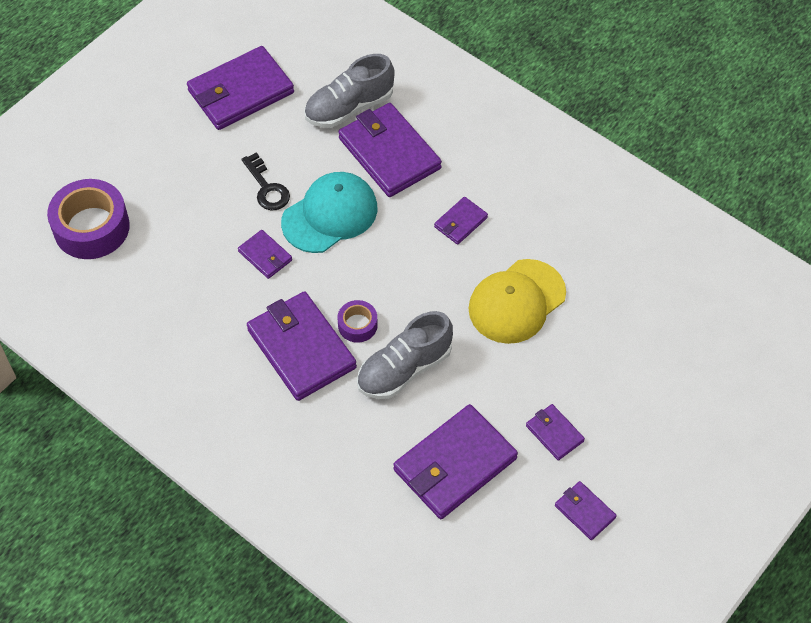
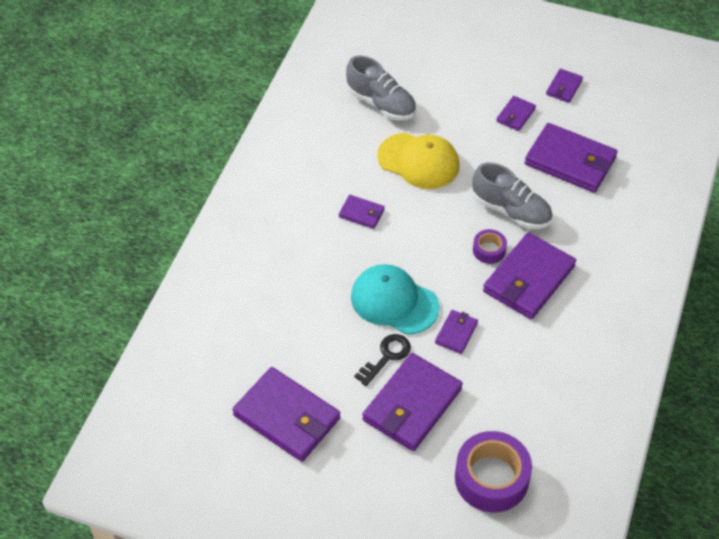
camera: 110 degrees left, 5 degrees down
grey shoe [304,54,395,128] -> grey shoe moved to [346,55,416,120]
purple wallet [338,103,442,197] -> purple wallet moved to [362,353,463,451]

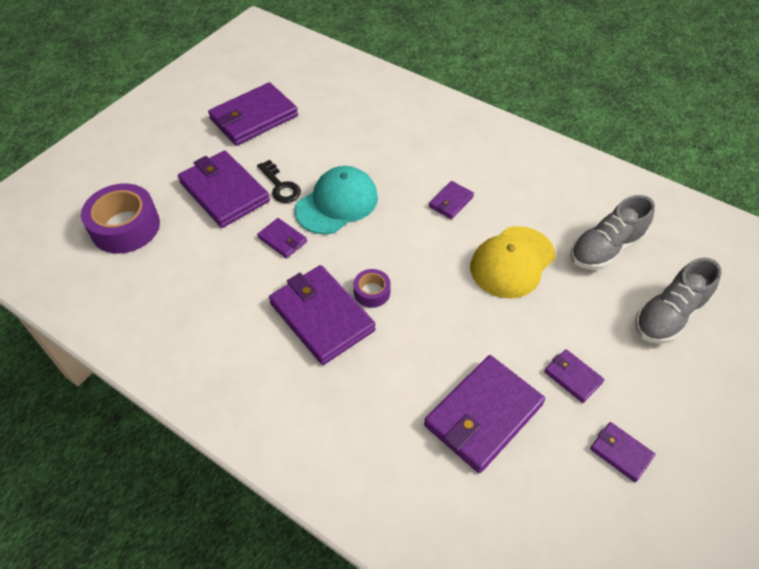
camera: 105 degrees right, 0 degrees up
grey shoe [473,163,552,229] -> grey shoe moved to [635,257,721,344]

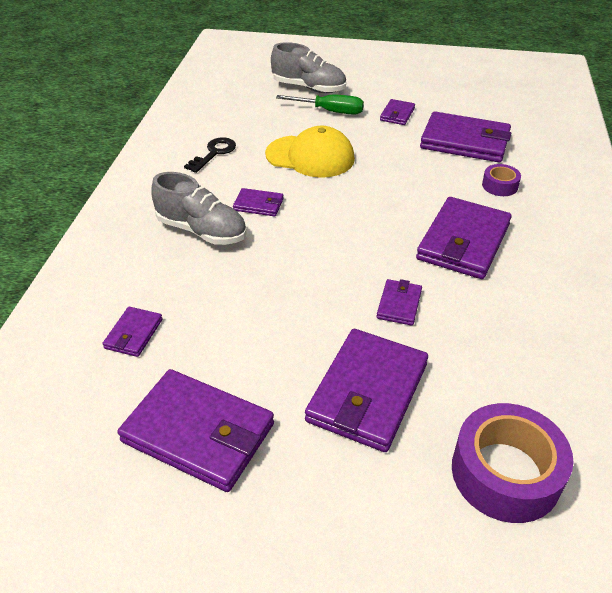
camera: 115 degrees left, 10 degrees down
black key [257,160,301,203] -> black key moved to [184,137,236,173]
turquoise cap [295,166,378,234] -> none
purple tape [353,269,391,308] -> purple tape moved to [482,164,521,196]
grey shoe [571,195,655,270] -> grey shoe moved to [152,172,247,245]
purple wallet [590,422,655,482] -> purple wallet moved to [102,307,163,357]
none -> green screwdriver [276,95,364,115]

